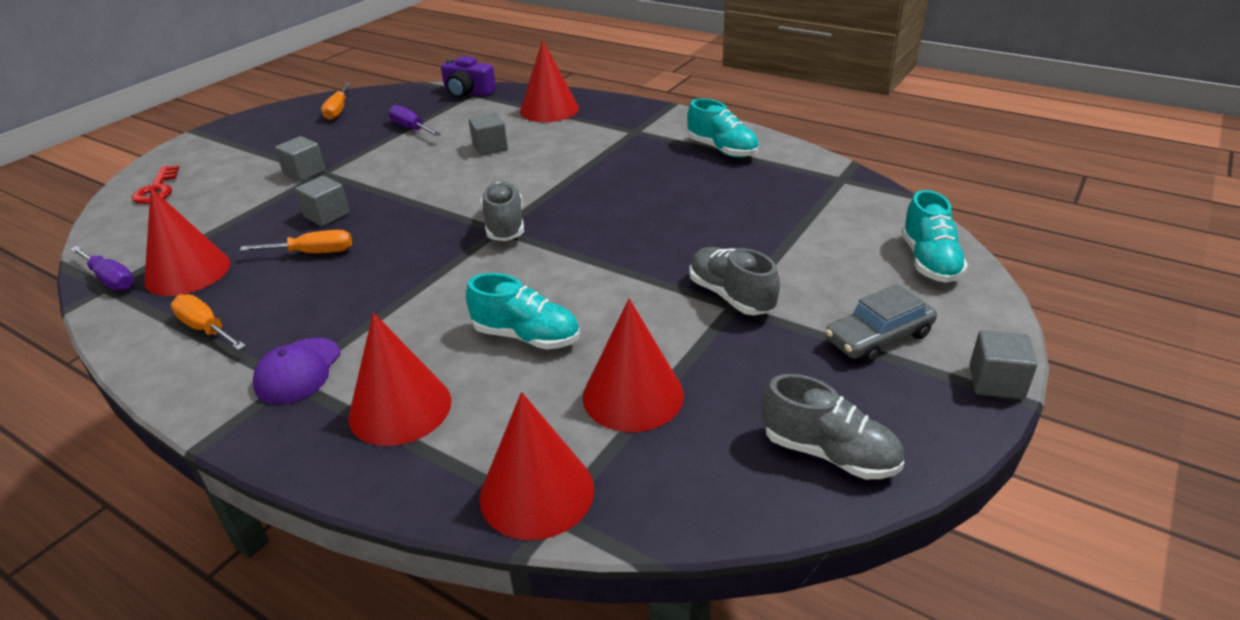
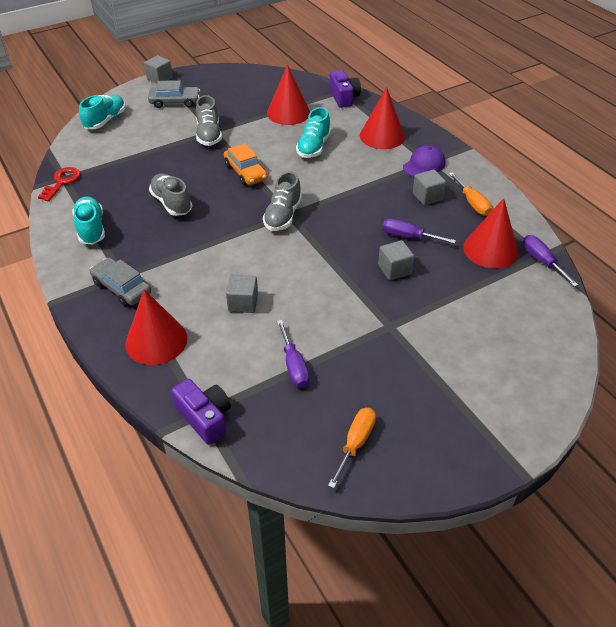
camera: 155 degrees left, 10 degrees up
red key [132,165,179,204] -> red key moved to [38,167,81,201]
orange screwdriver [240,230,352,253] -> purple screwdriver [383,218,456,244]
grey cube [275,136,325,182] -> grey cube moved to [413,170,446,205]
turquoise shoe [466,273,580,350] -> turquoise shoe turned 120 degrees counterclockwise [296,107,331,158]
red cone [479,392,594,540] -> purple camera [329,70,361,108]
grey shoe [762,374,904,479] -> grey shoe moved to [149,174,192,216]
none -> grey car [90,258,151,306]
none -> orange car [224,143,268,186]

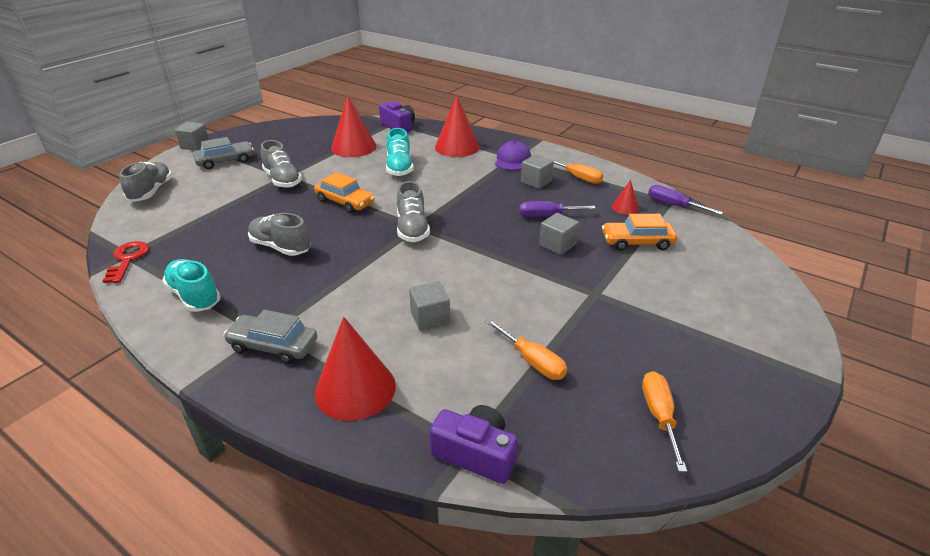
camera: 25 degrees left, 10 degrees down
turquoise shoe [79,95,126,129] -> grey shoe [119,162,172,202]
purple screwdriver [277,320,310,388] -> orange screwdriver [485,319,567,380]
red cone [463,198,518,268] -> red cone [612,180,639,215], size x0.49
none -> orange car [602,214,677,251]

